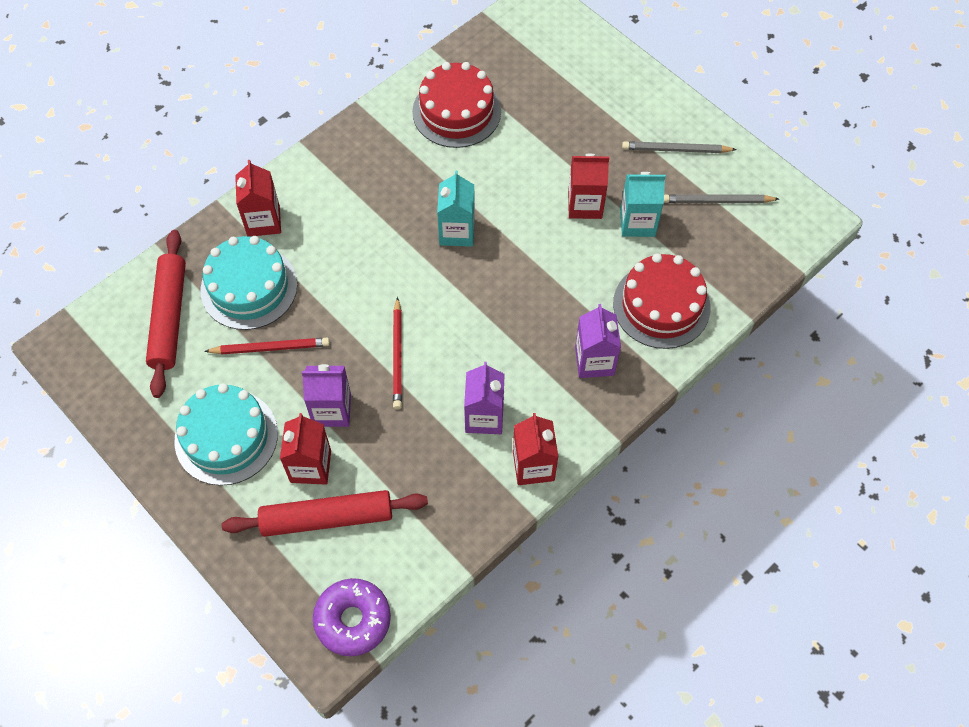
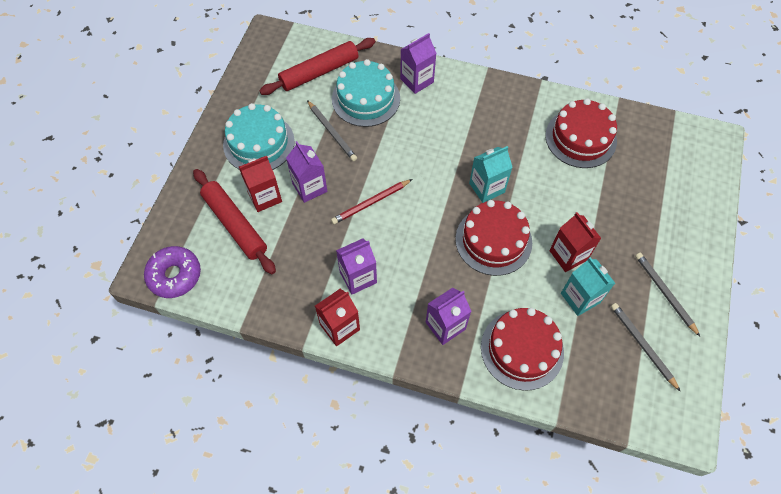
camera: 60 degrees right, 0 degrees up
red pencil [204,338,330,354] -> grey pencil [307,100,357,161]
red carton [235,160,281,237] -> purple carton [400,33,436,94]
none -> red cake [455,200,532,276]

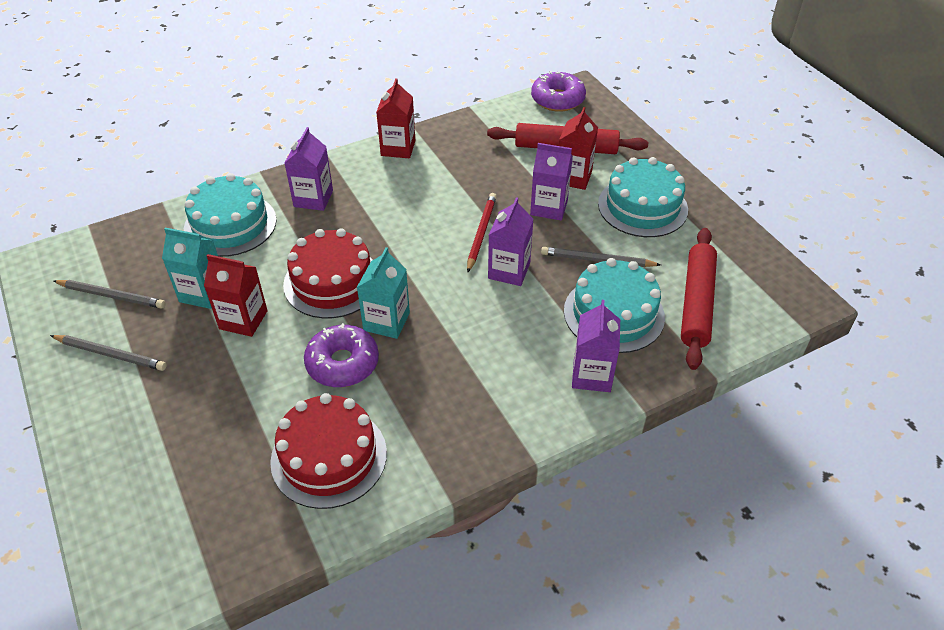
camera: 135 degrees right, 15 degrees down
purple carton [336,238,377,295] -> purple carton moved to [488,197,534,286]
red cake [481,308,564,391] -> turquoise cake [184,173,277,257]
none -> purple donut [304,323,379,387]

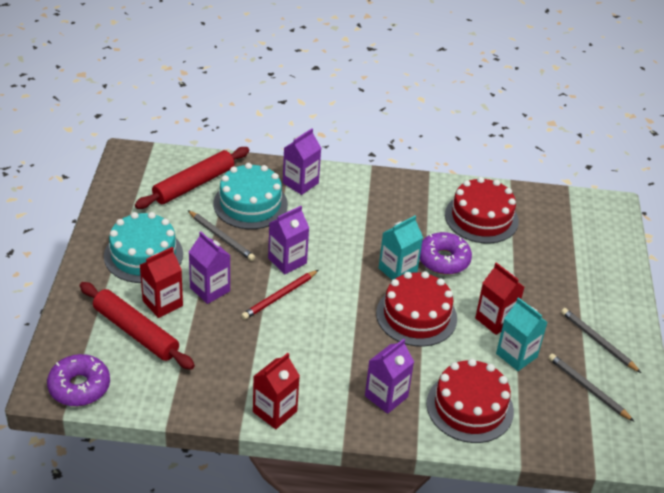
camera: 150 degrees left, 5 degrees down
turquoise cake [184,173,277,257] -> red cake [426,359,514,443]

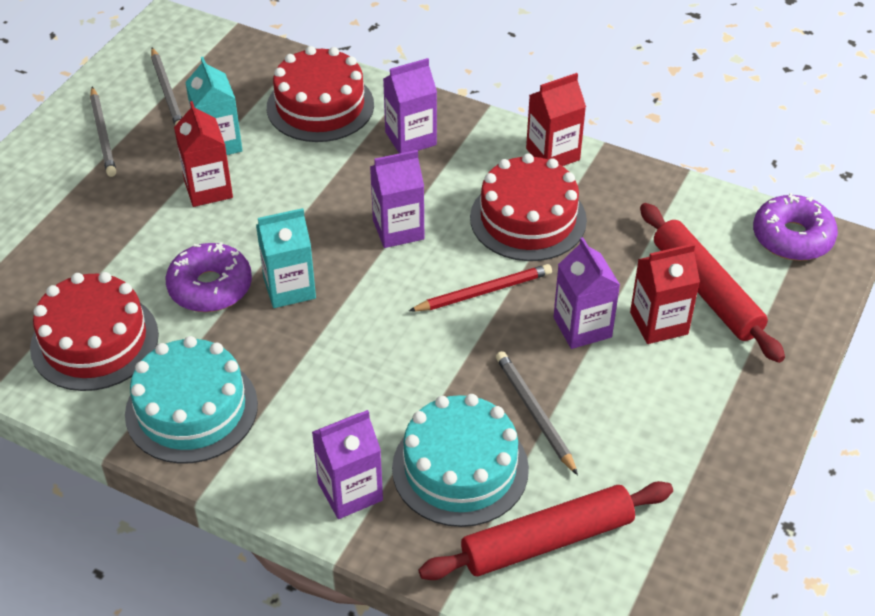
camera: 155 degrees left, 5 degrees up
turquoise cake [104,212,183,283] -> turquoise cake moved to [125,336,258,464]
purple carton [268,206,309,274] -> purple carton moved to [370,150,424,248]
red cake [376,271,457,347] -> red cake moved to [470,153,587,261]

